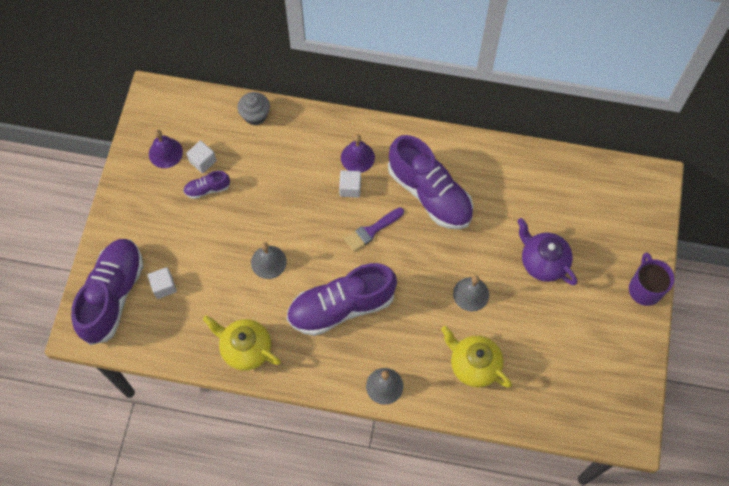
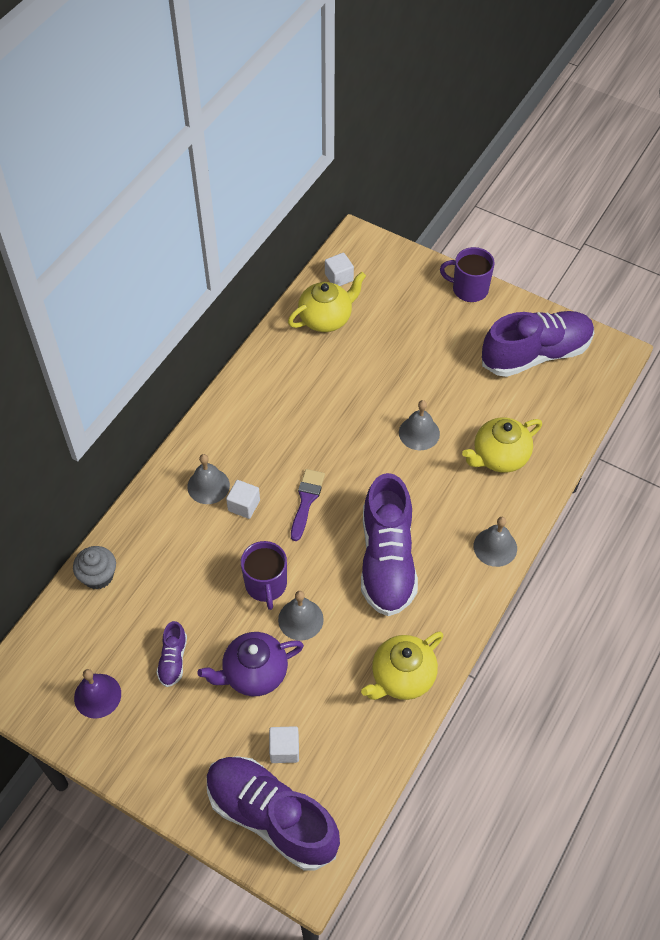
camera: 70 degrees left, 10 degrees down
white cube [186,141,217,173] -> white cube moved to [325,253,354,286]
purple bell [341,134,375,173] -> grey bell [187,454,230,504]
purple brush [344,207,404,252] -> purple brush turned 150 degrees counterclockwise [291,469,325,541]
purple shoe [388,135,474,229] -> purple shoe moved to [482,311,594,377]
purple teapot [517,218,577,285] -> purple teapot moved to [197,632,304,696]
none -> purple mug [241,541,287,610]
none -> yellow teapot [288,272,366,332]

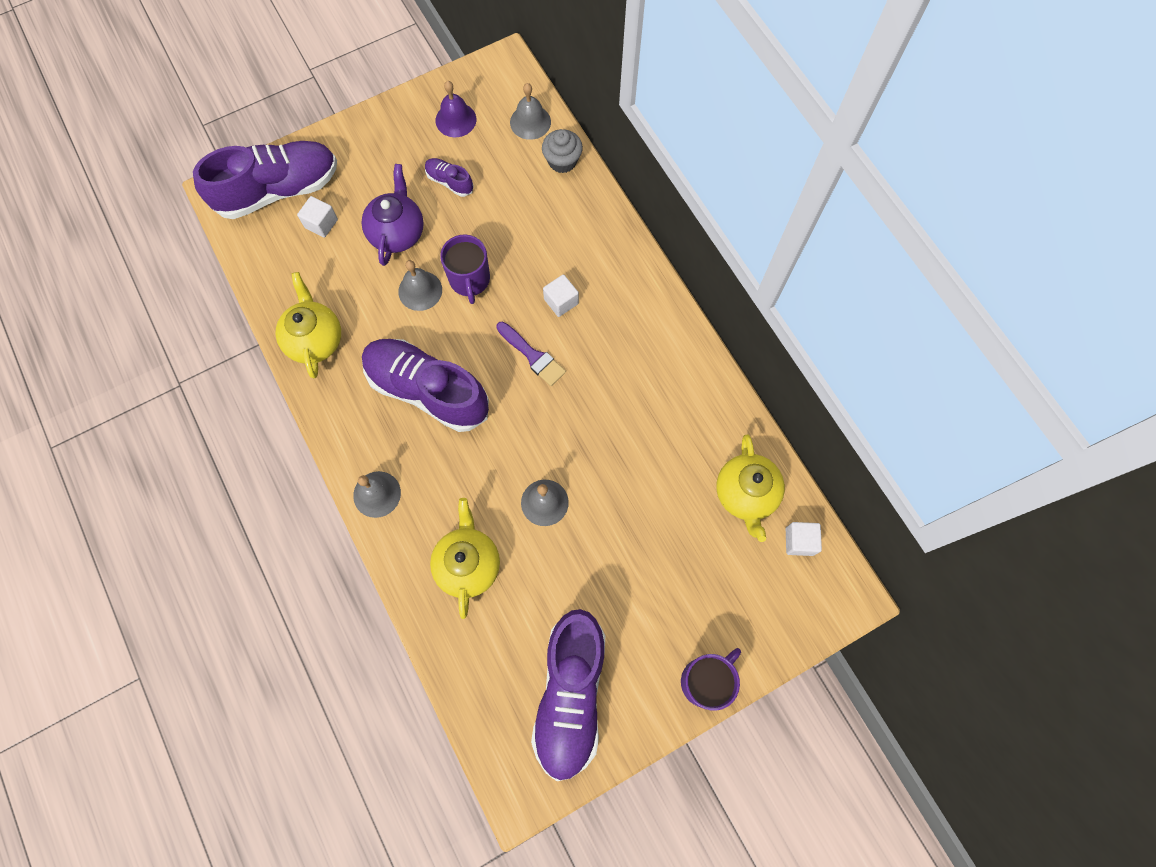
camera: 120 degrees right, 15 degrees up
grey bell [187,454,230,504] -> grey bell moved to [510,83,551,140]
purple mug [241,541,287,610] -> purple mug turned 120 degrees counterclockwise [440,234,490,304]

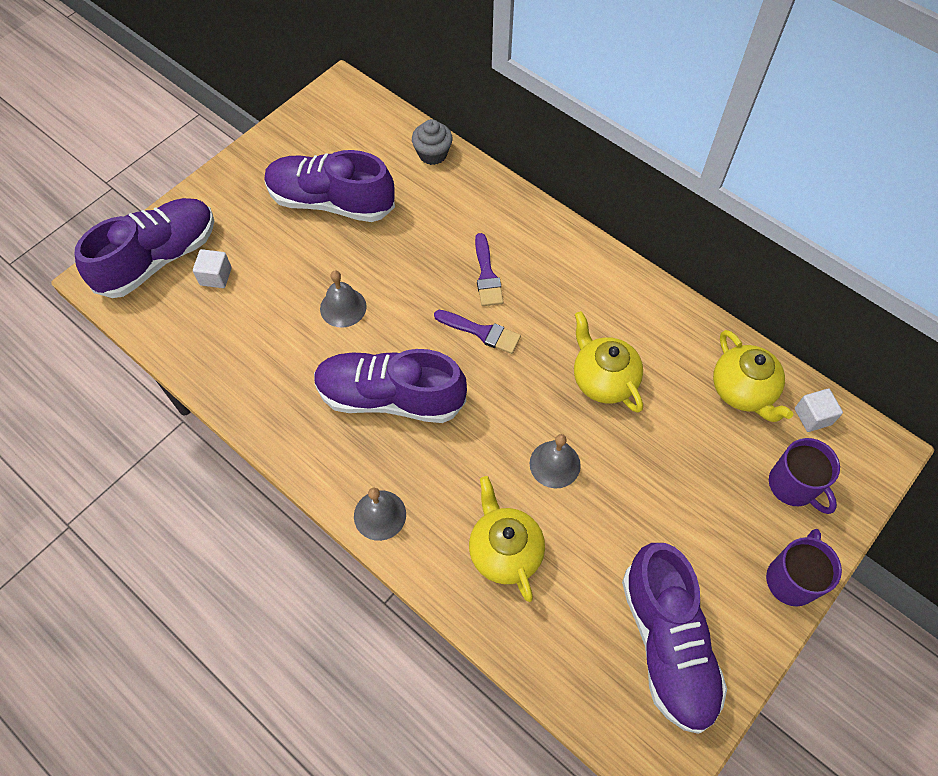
camera: 20 degrees left, 10 degrees down
yellow teapot [276,272,341,378] -> yellow teapot moved to [574,311,643,413]
purple teapot [362,164,424,266] -> none
purple shoe [425,158,474,197] -> purple shoe [264,150,395,222], size x2.28
purple bell [436,81,476,137] -> none
purple mug [440,234,490,304] -> purple mug moved to [769,438,840,514]
grey bell [510,83,551,140] -> none
white cube [543,274,579,317] -> purple brush [475,233,504,306]

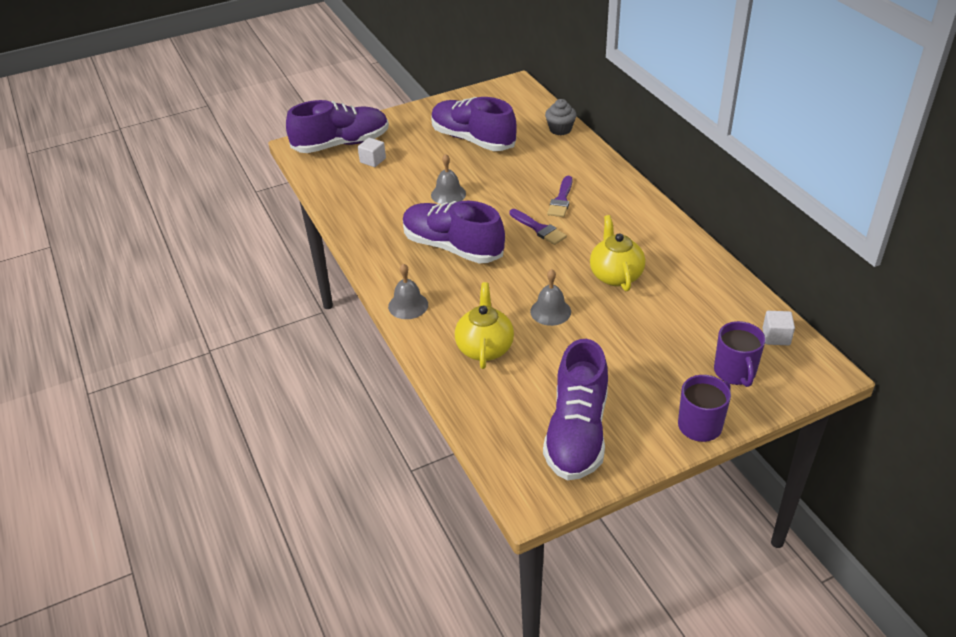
camera: 25 degrees right, 20 degrees down
yellow teapot [713,330,793,422] -> none

